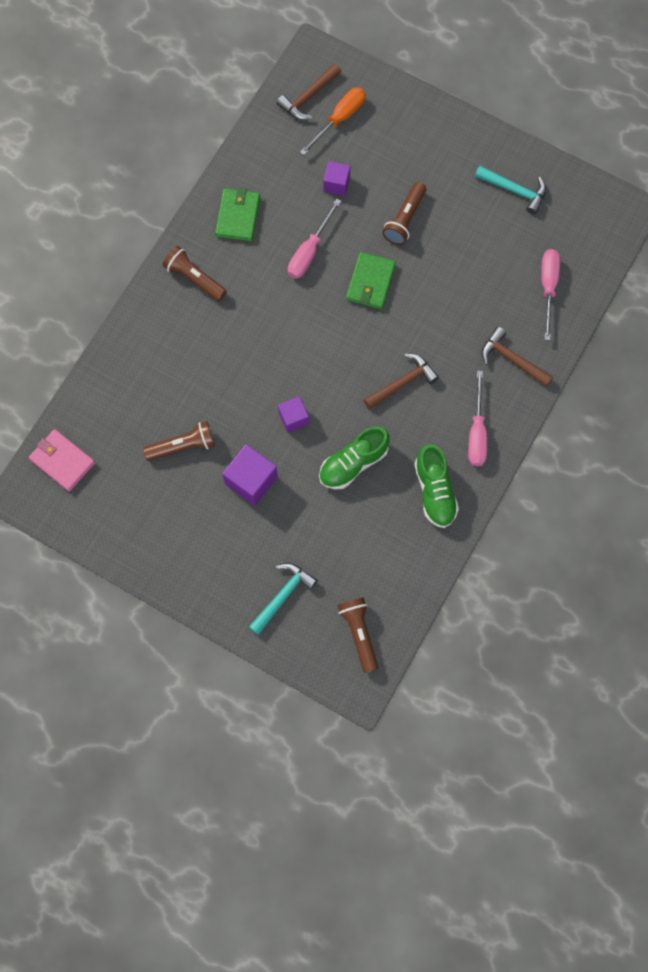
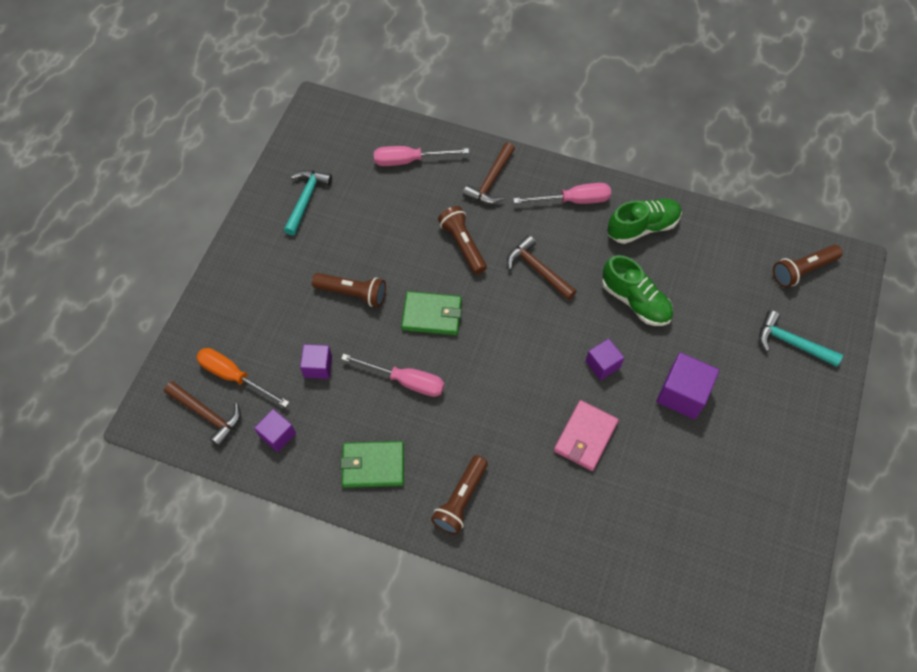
camera: 100 degrees left, 10 degrees down
pink wallet [29,429,95,492] -> pink wallet moved to [554,400,619,471]
brown flashlight [143,421,215,461] -> brown flashlight moved to [438,206,487,274]
none -> purple cube [254,409,296,452]

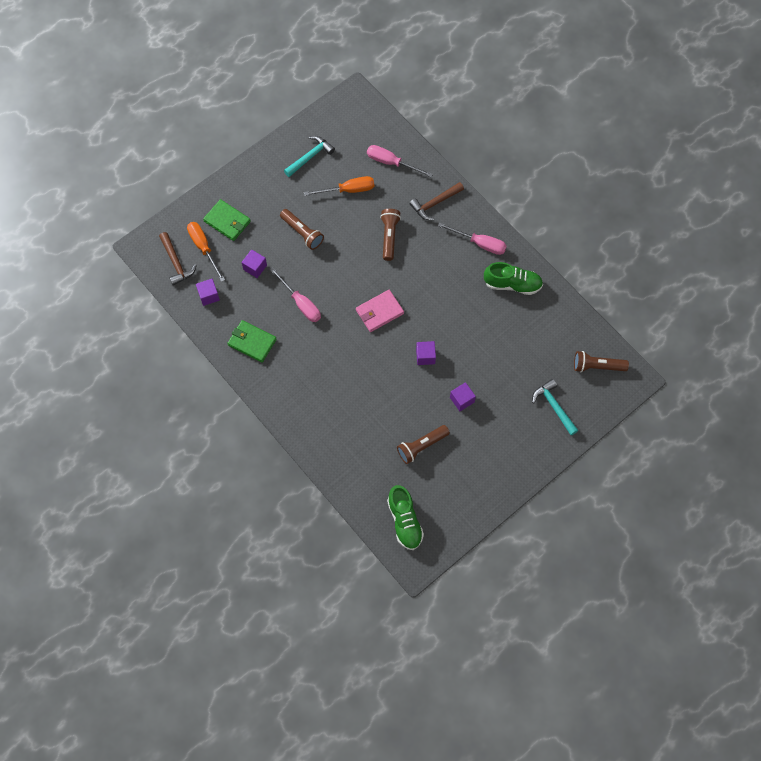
camera: 30 degrees right, 5 degrees up
green wallet [401,291,462,335] -> green wallet moved to [203,199,251,241]
brown flashlight [431,455,488,535] -> brown flashlight moved to [397,425,450,464]
brown hammer [507,235,577,300] -> none
pink wallet [554,400,619,471] -> pink wallet moved to [356,290,404,332]
green shoe [602,255,673,326] -> green shoe moved to [387,485,424,550]
purple cube [656,352,719,420] -> purple cube [450,382,476,411], size x0.62
none -> orange screwdriver [304,176,374,196]

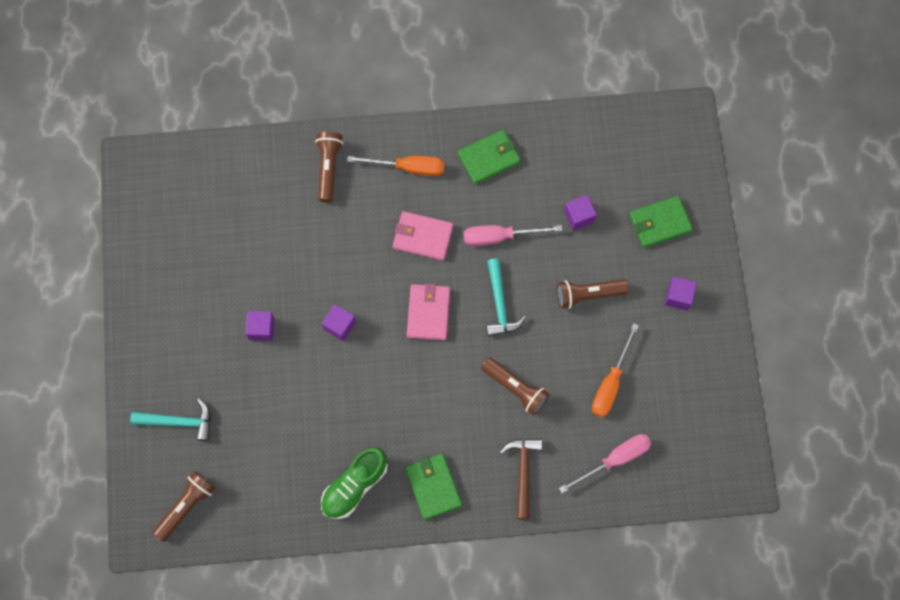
camera: 125 degrees right, 5 degrees up
brown hammer [159,232,197,285] -> none
orange screwdriver [187,222,225,282] -> orange screwdriver moved to [347,156,444,176]
purple cube [196,279,220,306] -> purple cube moved to [665,277,697,311]
turquoise hammer [284,136,335,177] -> turquoise hammer moved to [486,258,526,337]
green shoe [387,485,424,550] -> none
brown flashlight [397,425,450,464] -> brown flashlight moved to [315,132,343,202]
pink screwdriver [438,223,507,255] -> green wallet [405,453,462,520]
none -> pink wallet [393,211,453,261]

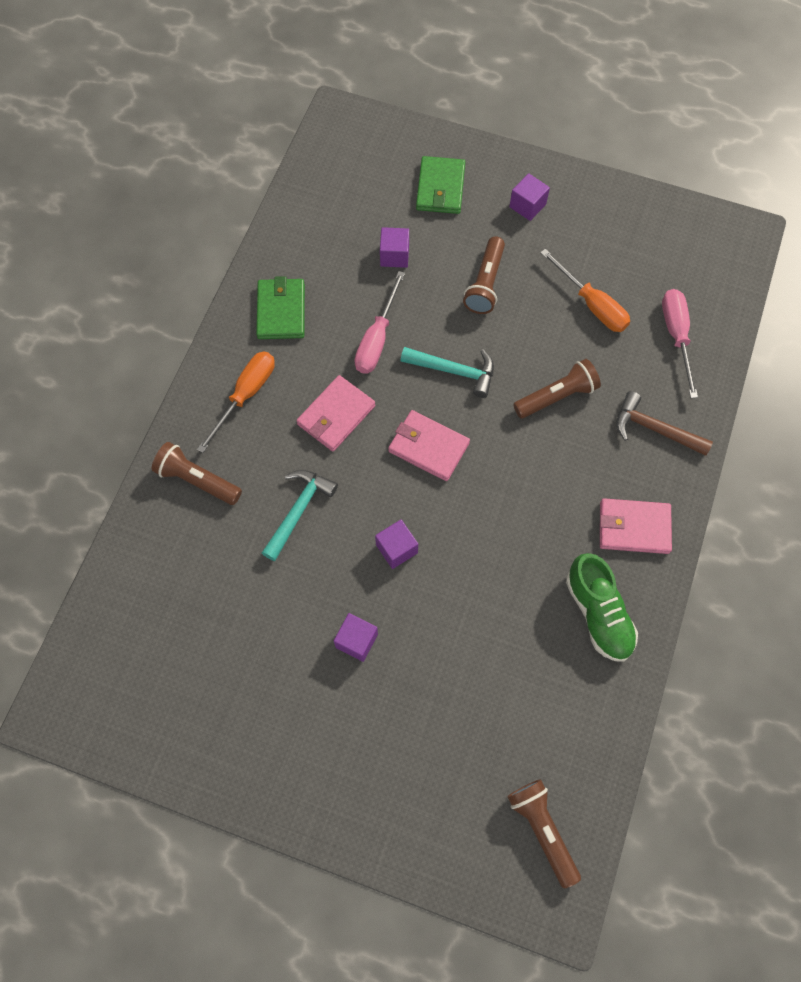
camera: 65 degrees left, 5 degrees down
turquoise hammer [130,398,211,441] -> turquoise hammer moved to [262,470,338,561]
green wallet [405,453,462,520] -> pink wallet [600,498,672,554]

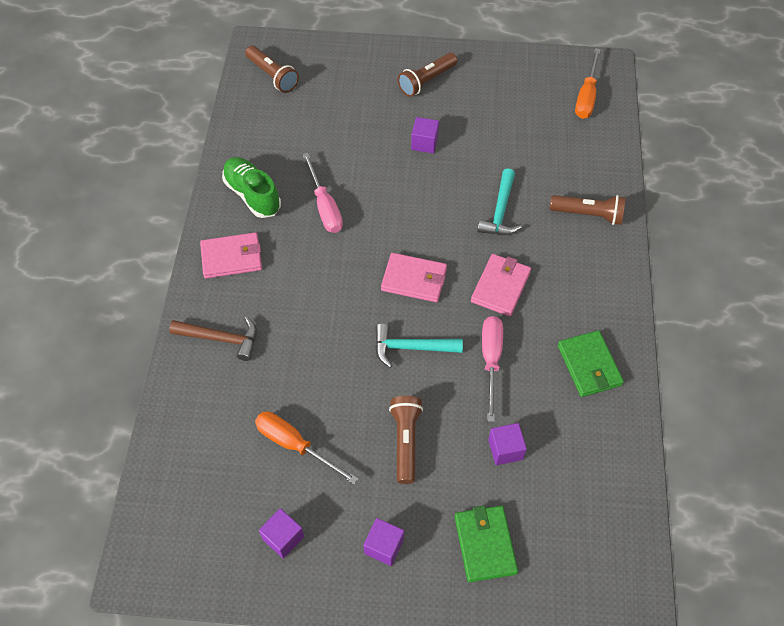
camera: 165 degrees right, 10 degrees down
orange screwdriver [197,351,275,453] -> orange screwdriver moved to [575,48,601,119]
purple cube [375,520,418,569] -> purple cube moved to [259,508,304,559]
brown flashlight [513,359,601,419] -> brown flashlight moved to [398,53,457,97]
pink screwdriver [662,289,698,398] -> pink screwdriver moved to [302,153,343,233]

